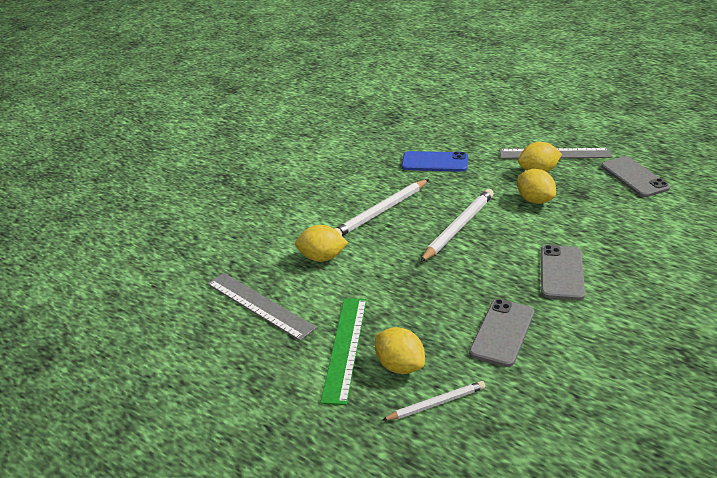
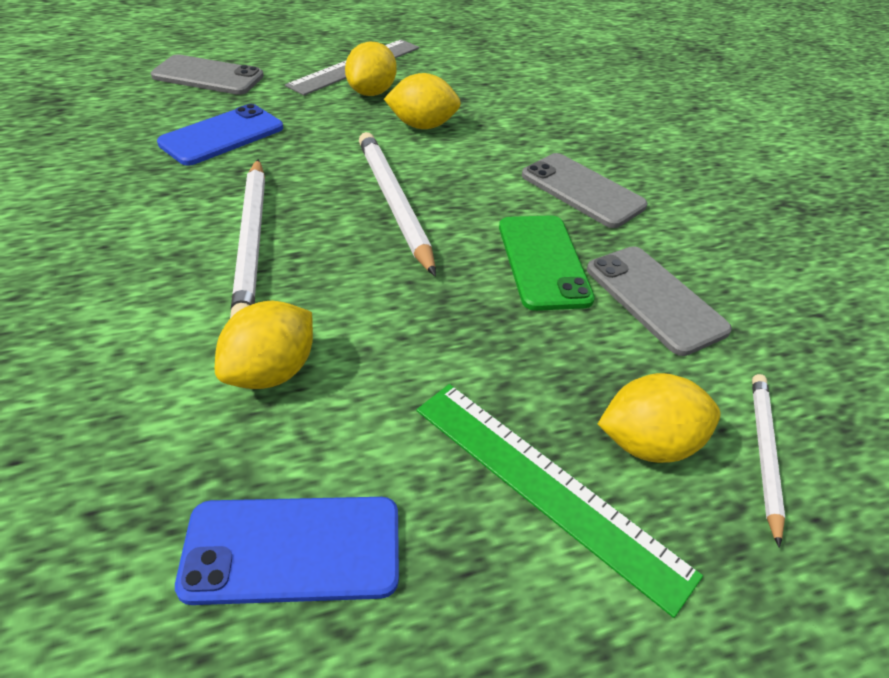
camera: 60 degrees left, 10 degrees up
grey ruler [207,273,317,341] -> blue phone [175,497,399,605]
grey phone [601,156,670,197] -> grey phone moved to [151,54,264,95]
none -> green phone [499,215,595,311]

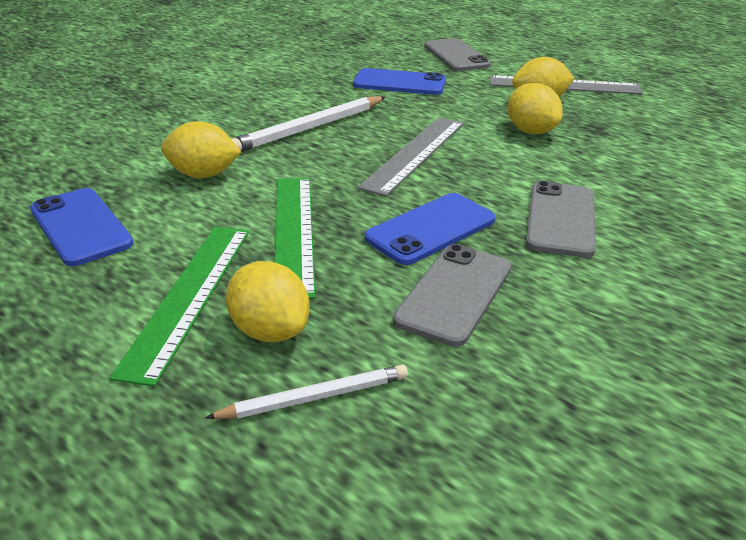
camera: 60 degrees right, 10 degrees down
white pencil [359,132,436,276] -> grey ruler [358,117,464,196]
green phone [499,215,595,311] -> blue phone [365,193,495,265]
none -> green ruler [275,178,316,299]

